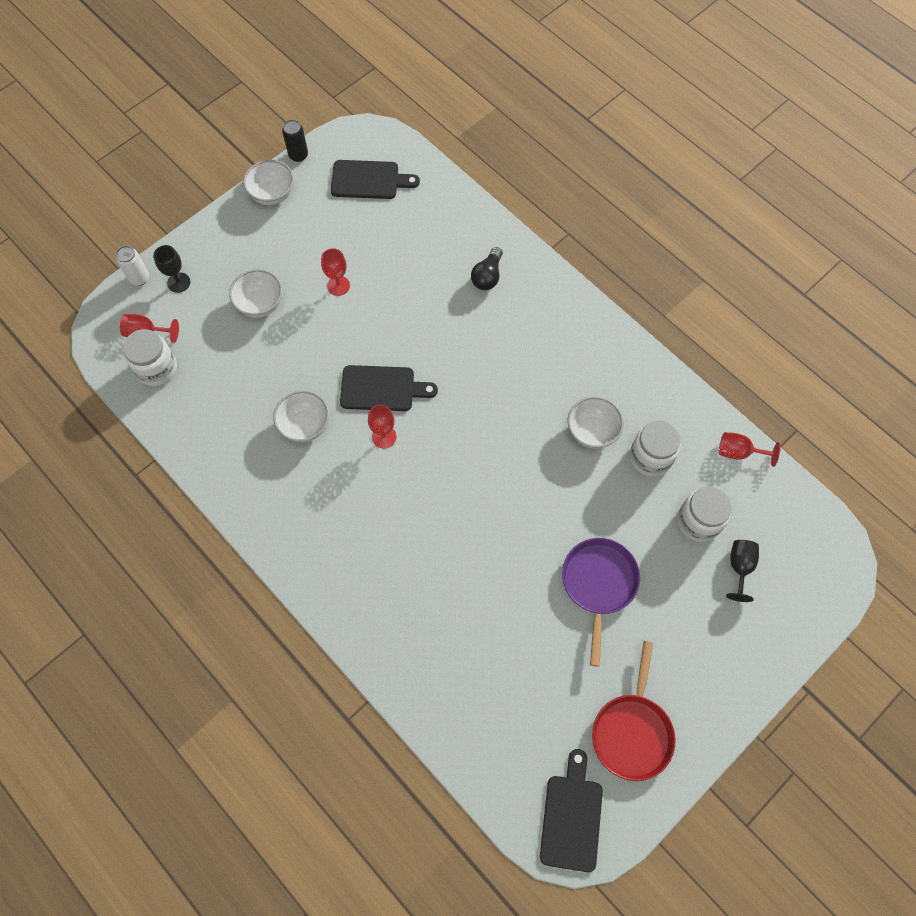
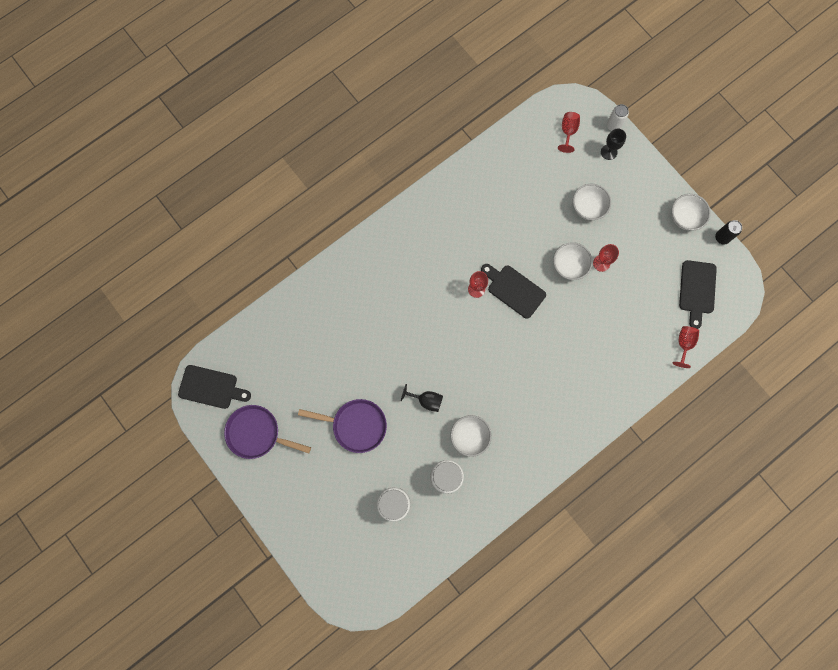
camera: 95 degrees right, 10 degrees up
white jar [123,329,177,386] -> none
white bowl [273,390,329,443] -> white bowl moved to [553,242,593,280]
black cutting board [340,365,438,411] -> black cutting board turned 120 degrees clockwise [481,264,546,319]
black light bulb [471,247,503,290] -> none
red pan [592,641,675,781] -> purple pan [224,405,311,459]
red goblet [719,432,781,467] -> red goblet moved to [673,326,699,368]
black goblet [726,540,759,602] -> black goblet moved to [401,384,443,412]

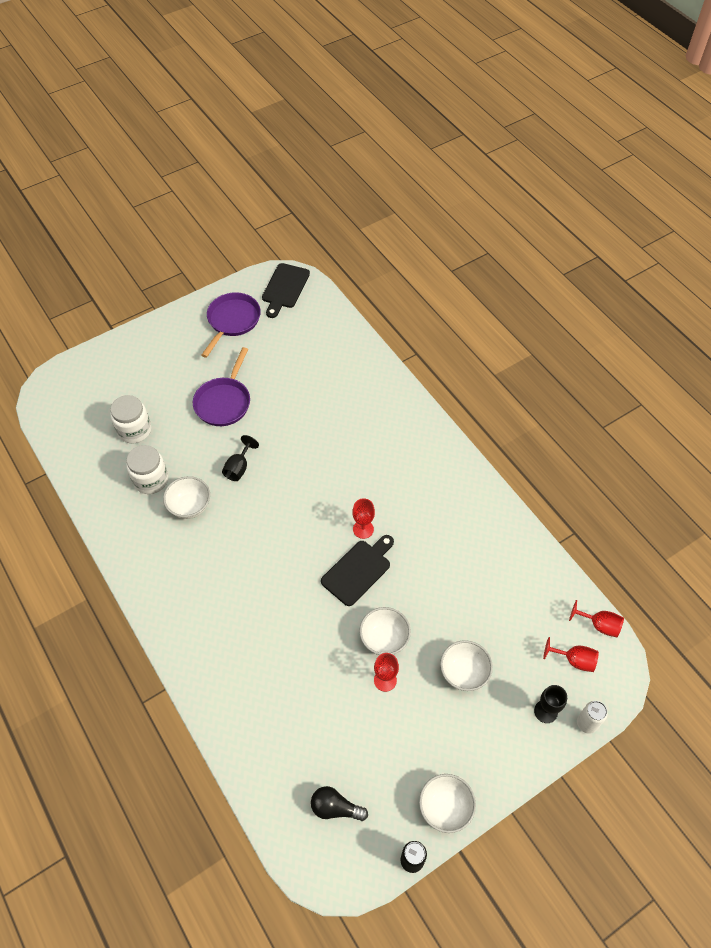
camera: 95 degrees right, 20 degrees down
red goblet [673,326,699,368] -> red goblet moved to [569,600,624,637]
black cutting board [679,260,717,329] -> black light bulb [311,786,368,821]

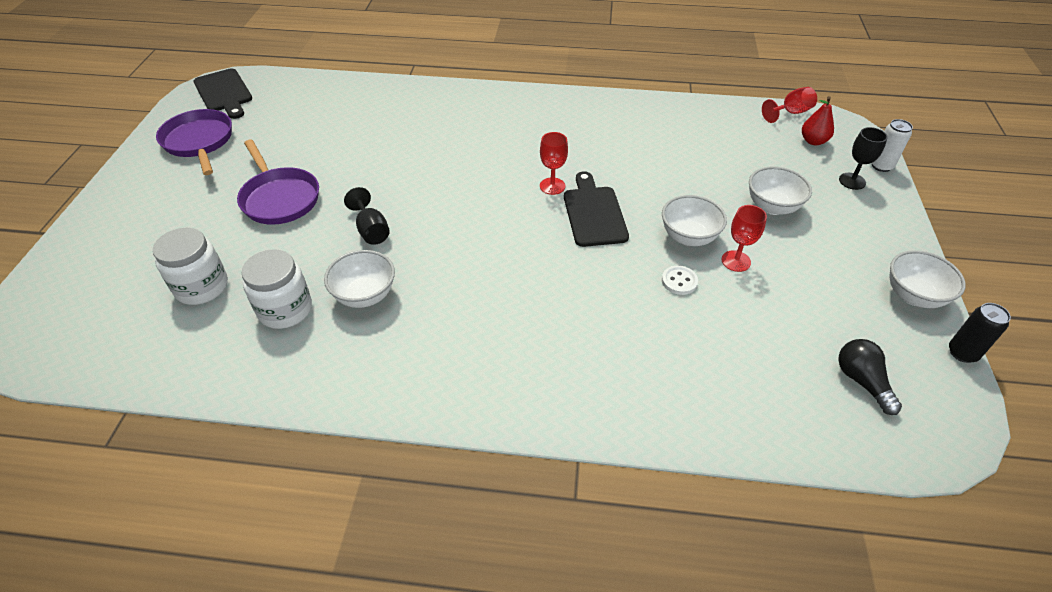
camera: 50 degrees left, 10 degrees down
black light bulb [311,786,368,821] -> black light bulb turned 105 degrees clockwise [838,339,902,415]
red goblet [543,637,599,672] -> red pear [802,96,834,145]
none -> white button [662,266,698,295]

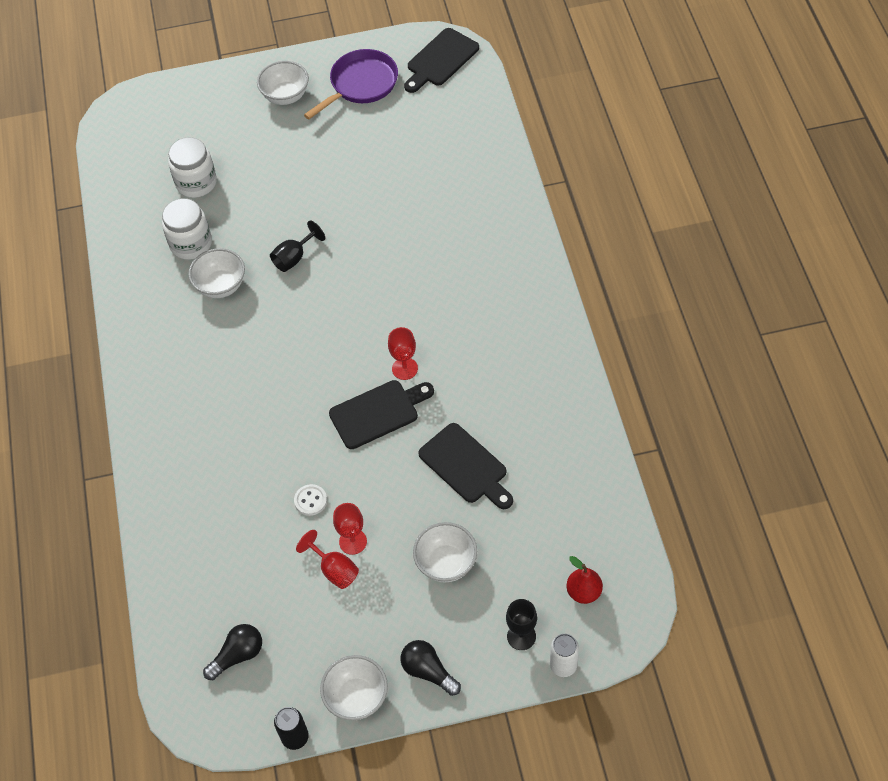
camera: 75 degrees right, 10 degrees up
purple pan [237,140,319,225] -> none
white bowl [662,195,727,246] -> white bowl moved to [257,61,309,105]
red goblet [762,87,817,123] -> red goblet moved to [296,530,359,589]
none -> black light bulb [401,640,461,696]
none -> black cutting board [418,423,513,509]

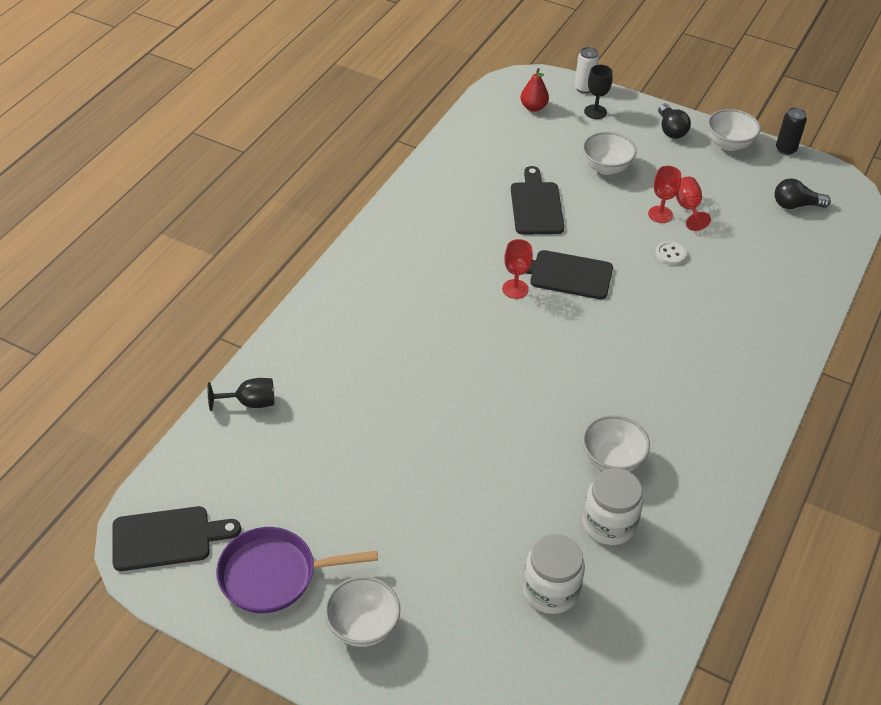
camera: 145 degrees left, 10 degrees down
black goblet [270,221,325,272] -> black goblet moved to [208,378,274,411]

